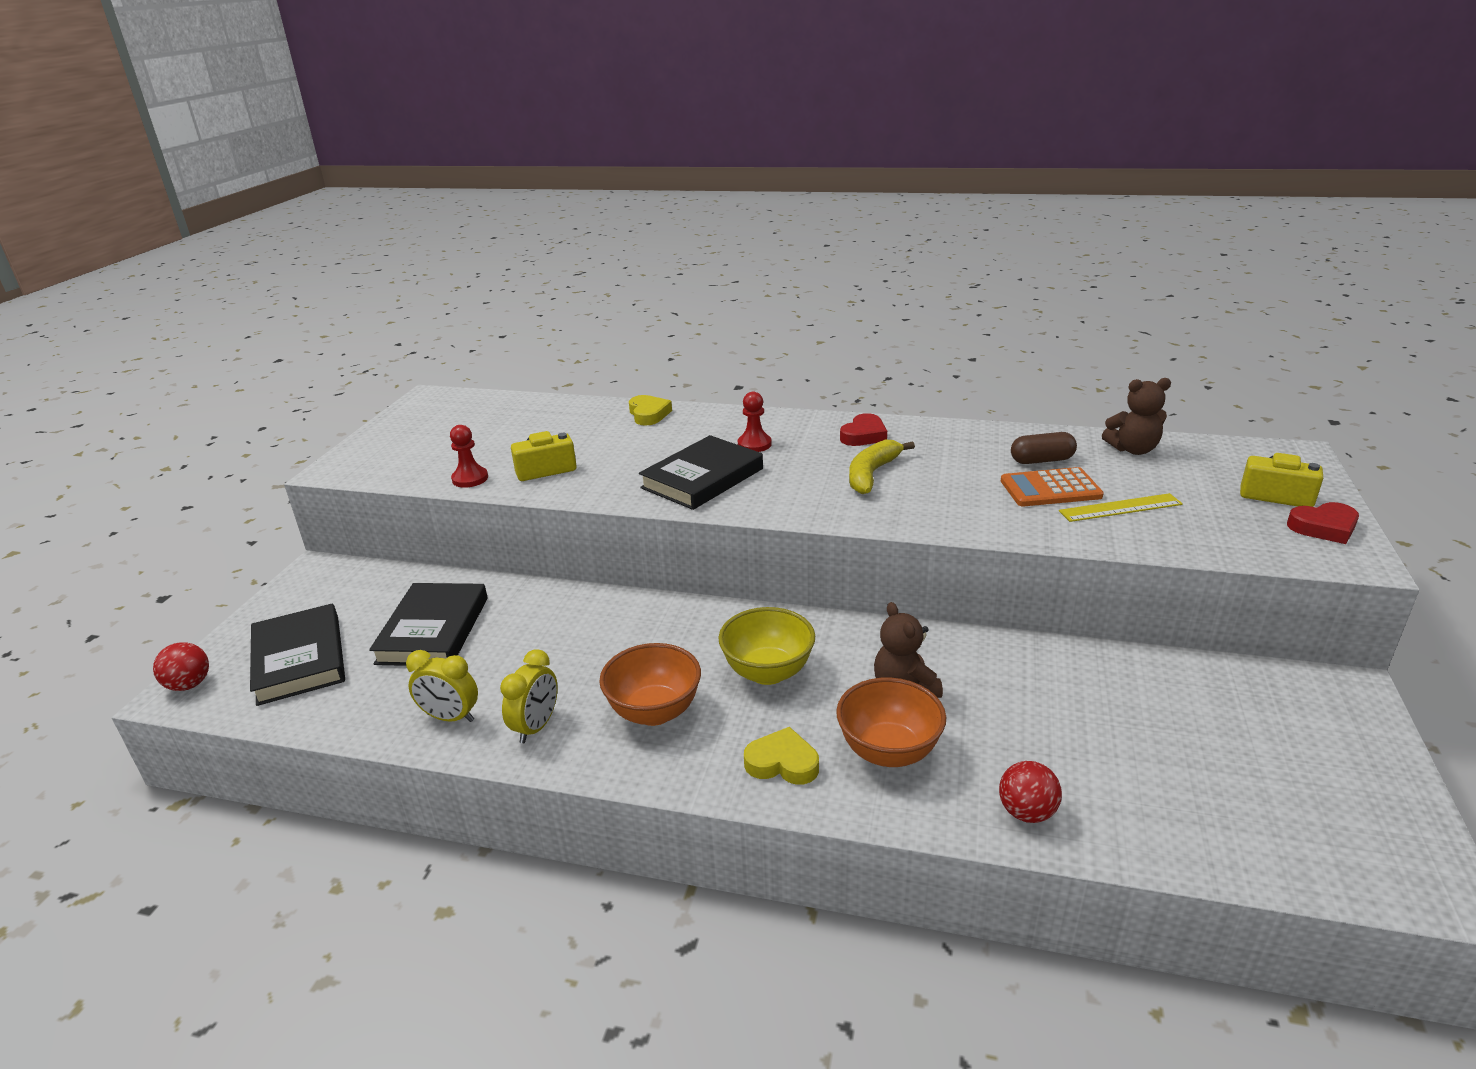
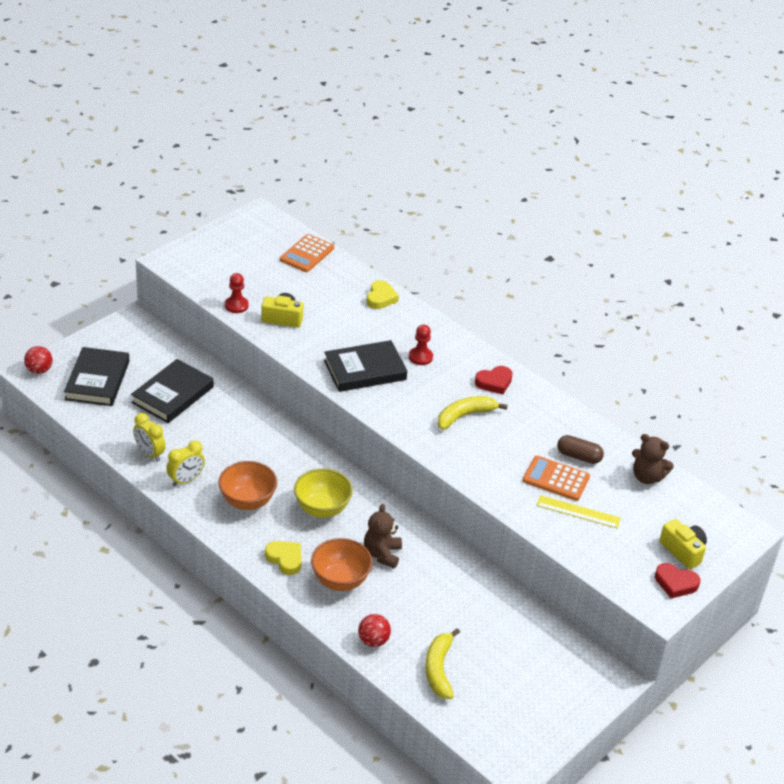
camera: 25 degrees right, 10 degrees up
none -> orange calculator [280,234,334,272]
none -> yellow banana [425,628,460,699]

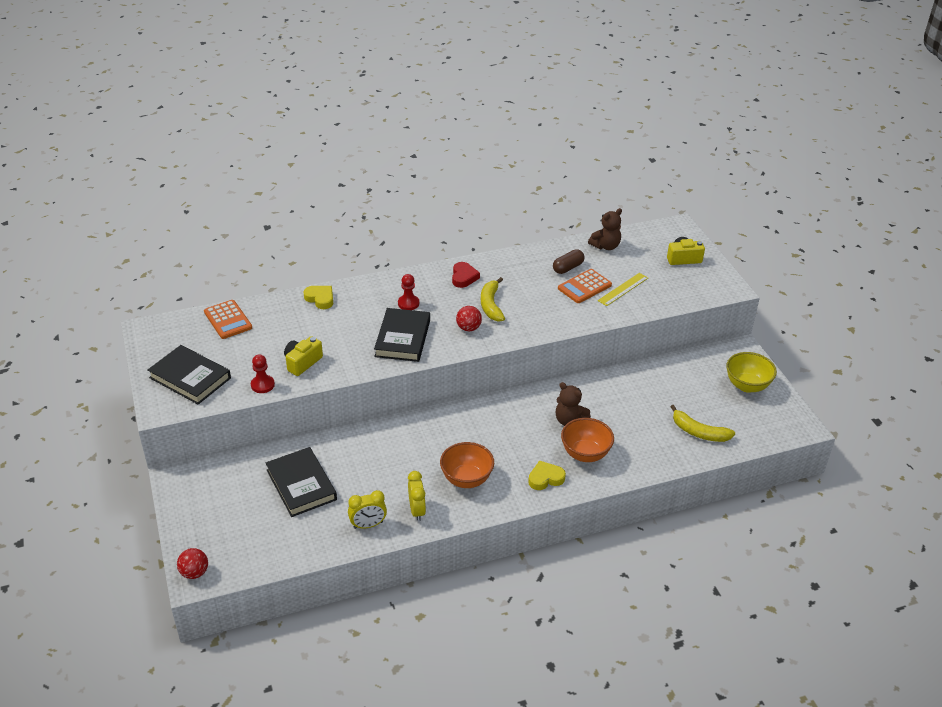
camera: 60 degrees left, 0 degrees up
black book [64,347,130,406] -> black book moved to [148,345,231,405]
yellow bowl [294,469,353,518] -> yellow bowl moved to [726,352,777,393]
red ball [358,614,391,647] -> red ball moved to [456,306,482,331]
red heart [655,563,700,598] -> none

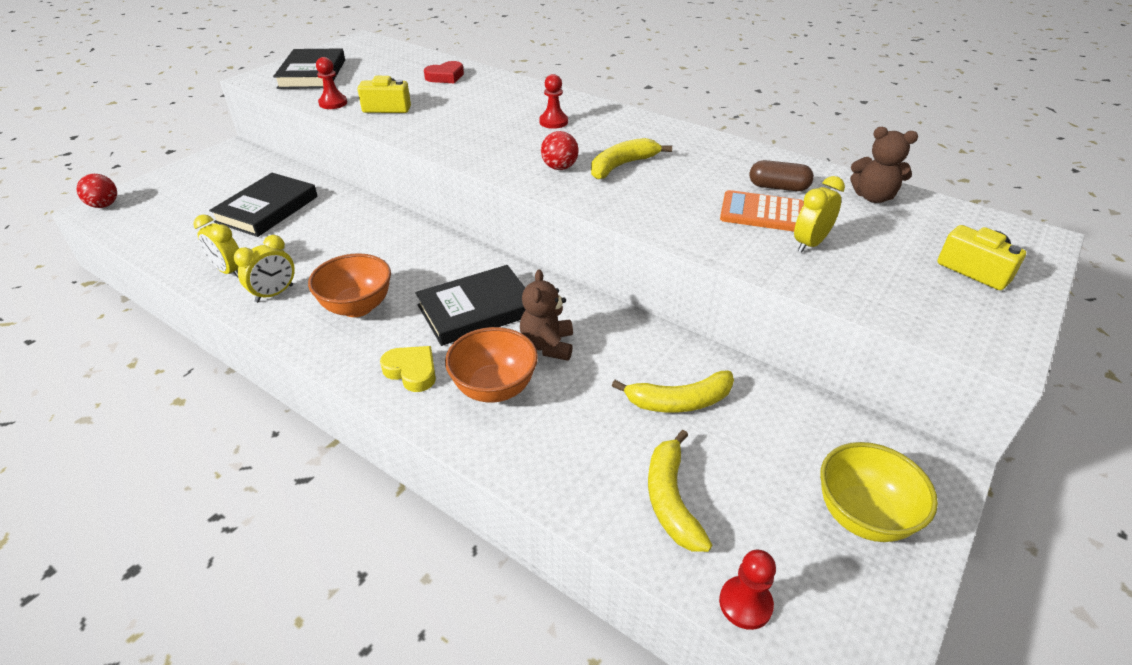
camera: 55 degrees right, 0 degrees up
orange calculator [204,300,252,339] -> none
yellow heart [303,286,333,309] -> none
black book [374,308,430,362] -> black book moved to [415,265,525,346]
red heart [452,262,480,288] -> red heart moved to [424,61,464,83]
yellow ruler [598,273,648,306] -> yellow clock [794,176,845,253]
none -> yellow banana [612,370,734,413]
none -> red pawn [719,550,776,630]

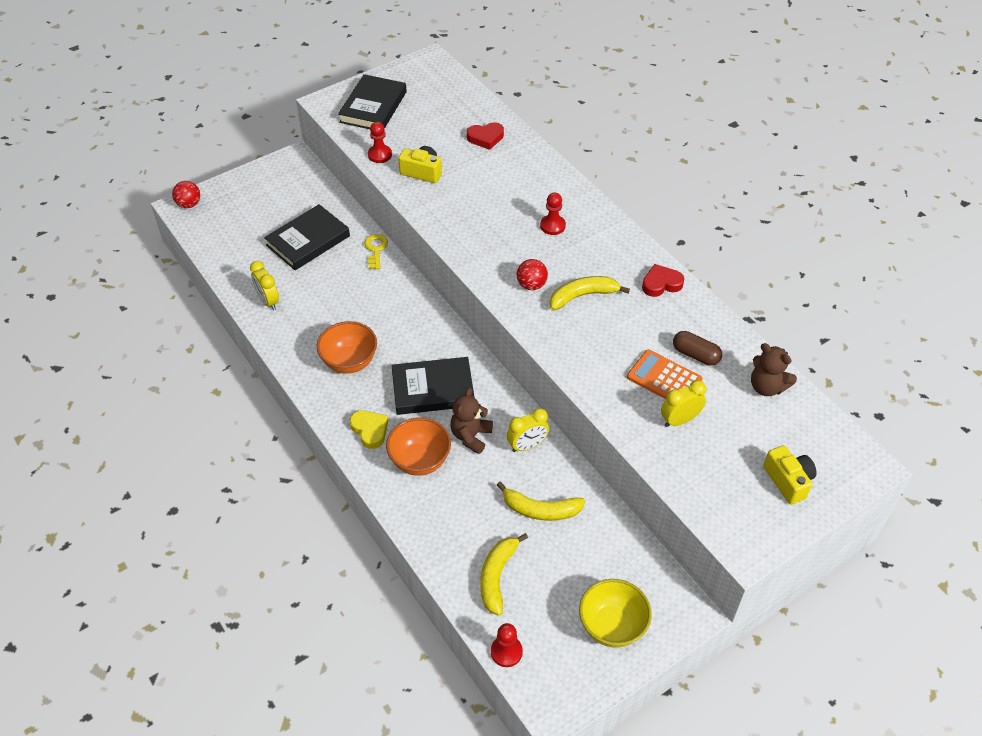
camera: 20 degrees right, 10 degrees up
yellow clock [234,235,295,303] -> yellow clock moved to [507,408,549,452]
none -> yellow key [364,234,388,269]
none -> red heart [642,264,684,297]

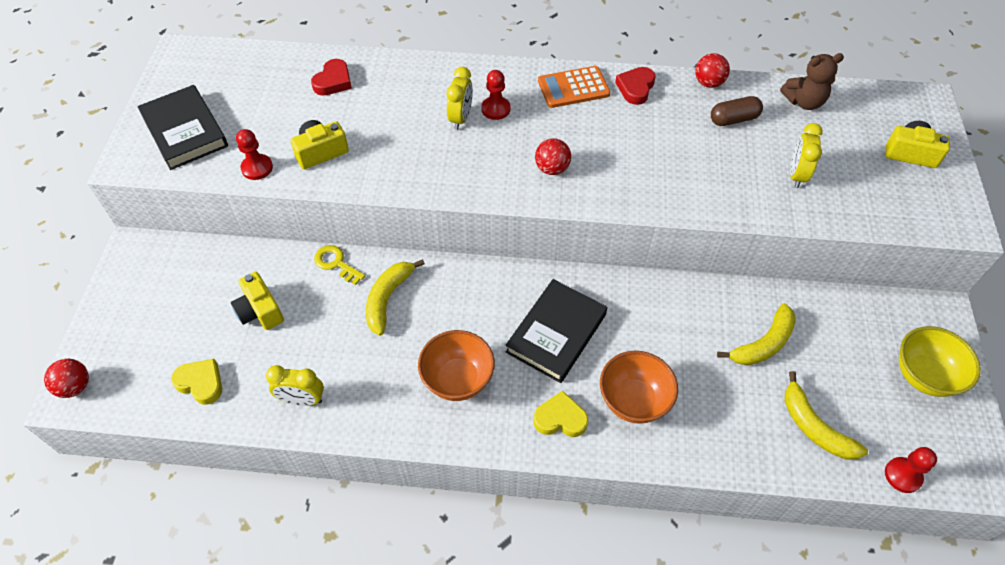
camera: 50 degrees left, 5 degrees up
black book [264,204,350,270] -> yellow camera [231,272,284,330]
brown teddy bear [450,388,493,454] -> none
yellow clock [507,408,549,452] -> yellow clock moved to [447,67,473,130]
yellow banana [550,276,630,310] -> yellow banana moved to [366,259,425,335]
orange calculator [627,350,702,399] -> orange calculator moved to [538,66,610,108]
none -> yellow heart [171,359,222,405]
none -> red ball [695,53,730,88]

